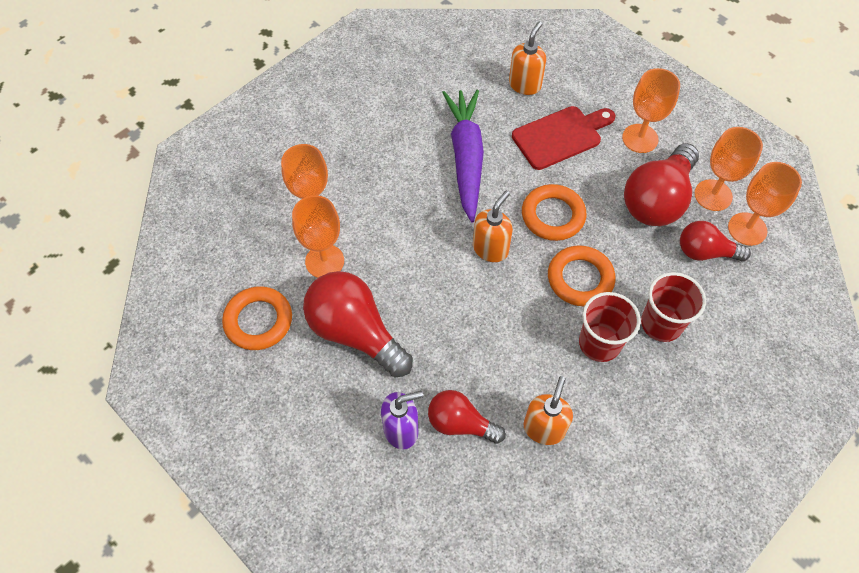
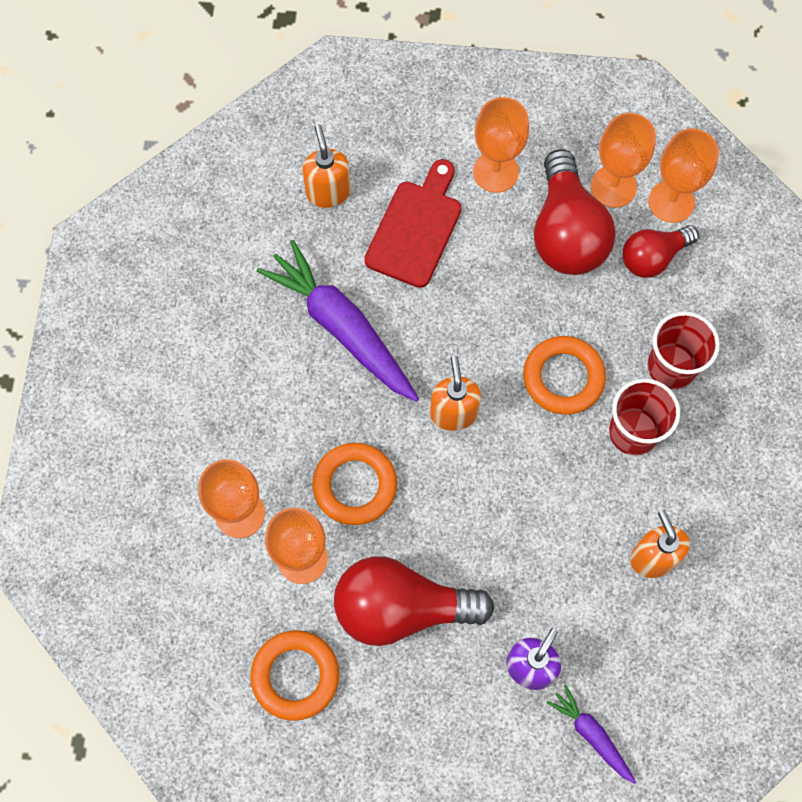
camera: 40 degrees left, 10 degrees up
red light bulb [428,390,506,444] -> none
orange ring [522,184,586,241] -> orange ring moved to [312,443,397,525]
none -> purple carrot [546,684,636,784]

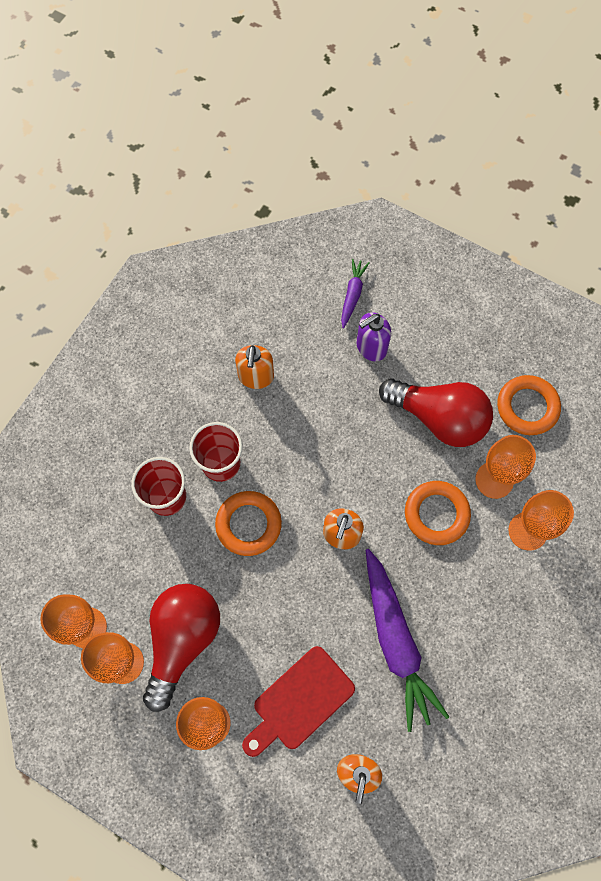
camera: 155 degrees left, 0 degrees up
purple carrot [546,684,636,784] -> purple carrot turned 150 degrees counterclockwise [341,259,369,328]
red light bulb [623,225,699,278] -> none

